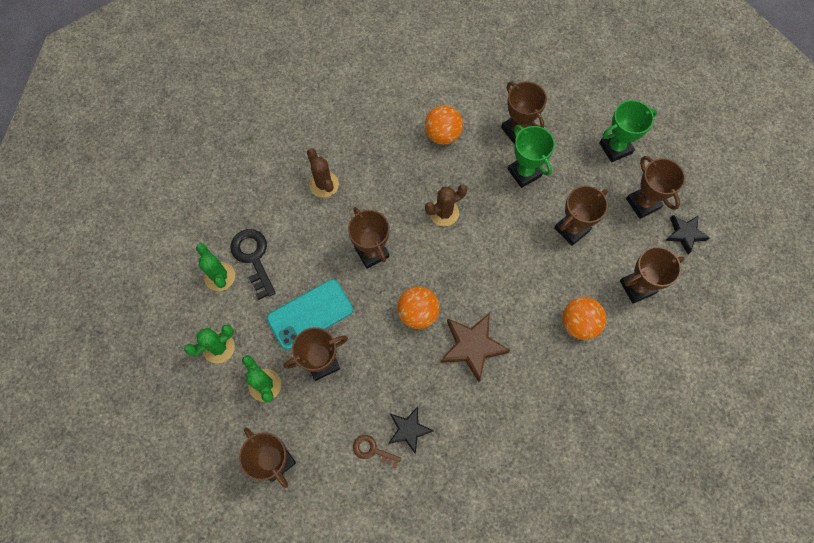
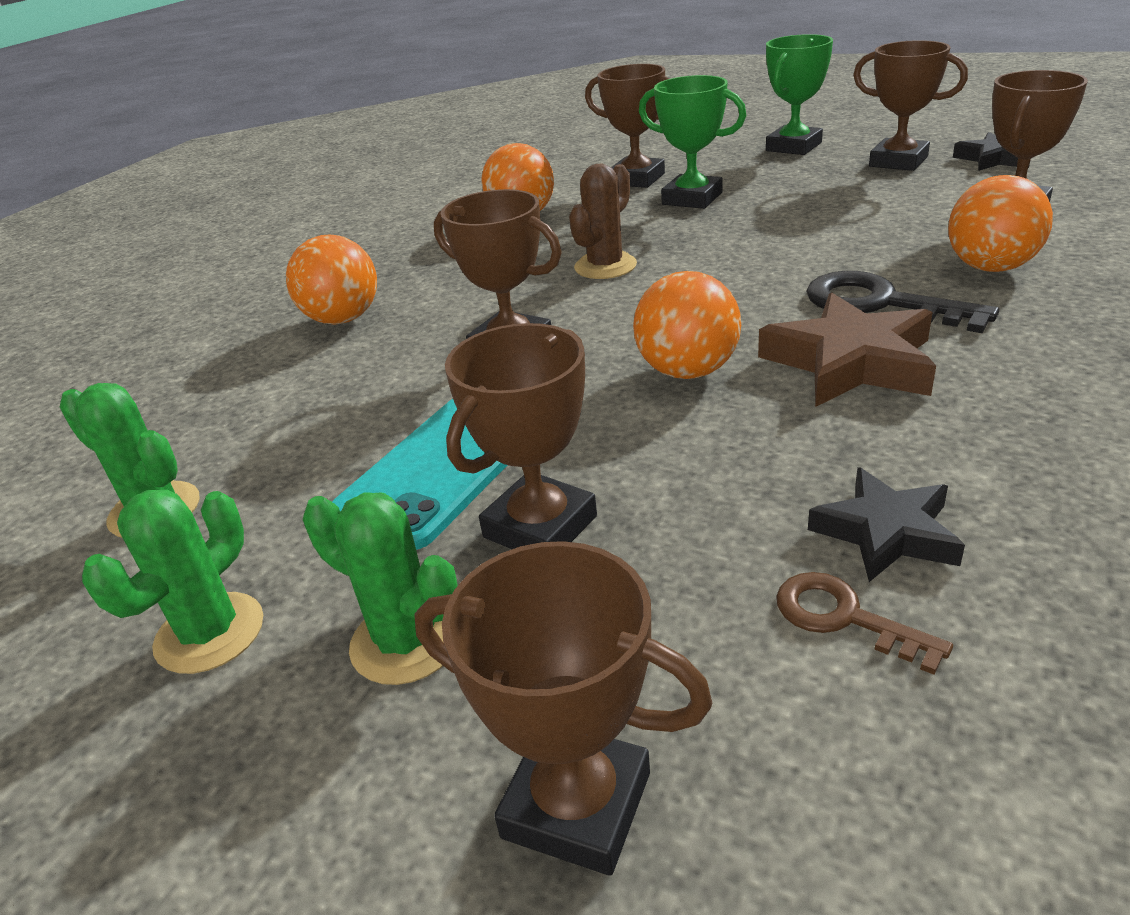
camera: 25 degrees left, 35 degrees down
black key [230,229,276,300] -> black key moved to [806,271,999,333]
brown cactus [307,148,339,198] -> orange ball [286,235,377,325]
brown key [353,435,401,469] -> brown key turned 45 degrees clockwise [776,572,953,675]
brown trophy [554,185,608,246] -> none

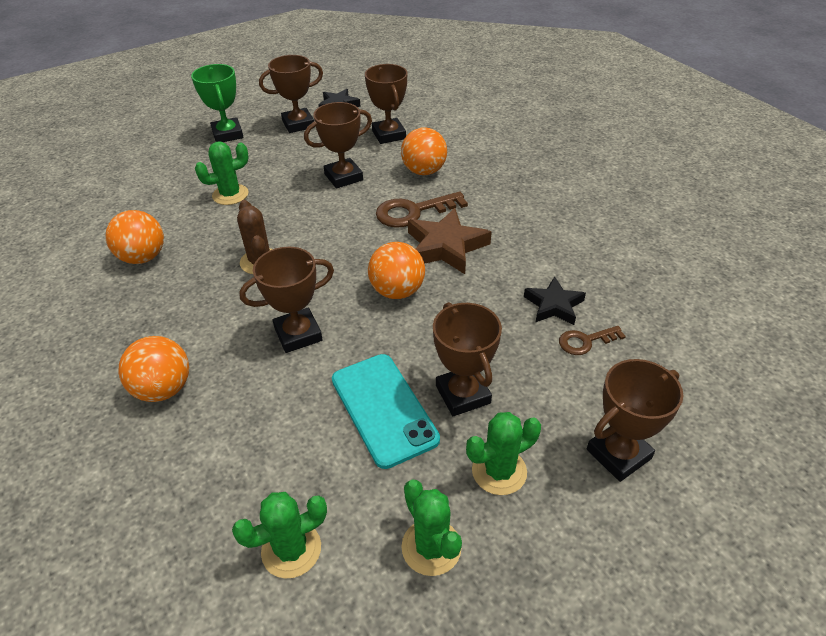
camera: 60 degrees left, 10 degrees up
brown trophy [585,64,670,188] -> brown trophy moved to [304,102,372,189]
green trophy [639,75,746,209] -> green cactus [195,141,249,205]
black key [806,271,999,333] -> brown key [376,191,468,228]

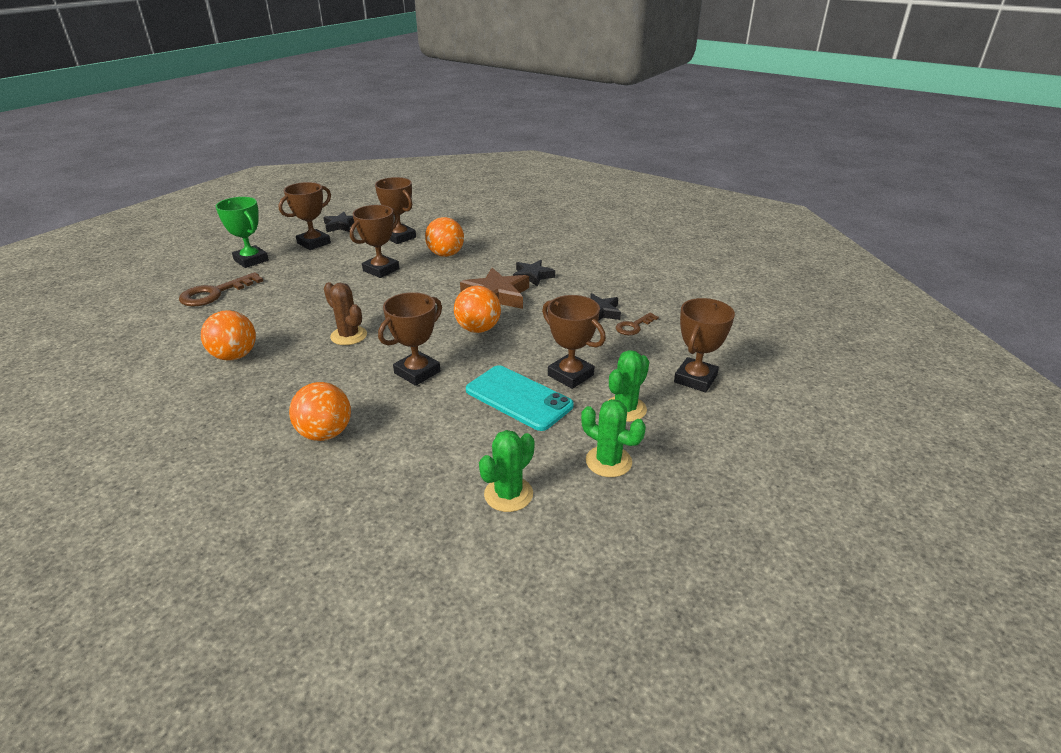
camera: 25 degrees left, 10 degrees down
green cactus [195,141,249,205] -> none
brown key [376,191,468,228] -> brown key moved to [179,272,263,306]
none -> black star [513,260,555,287]

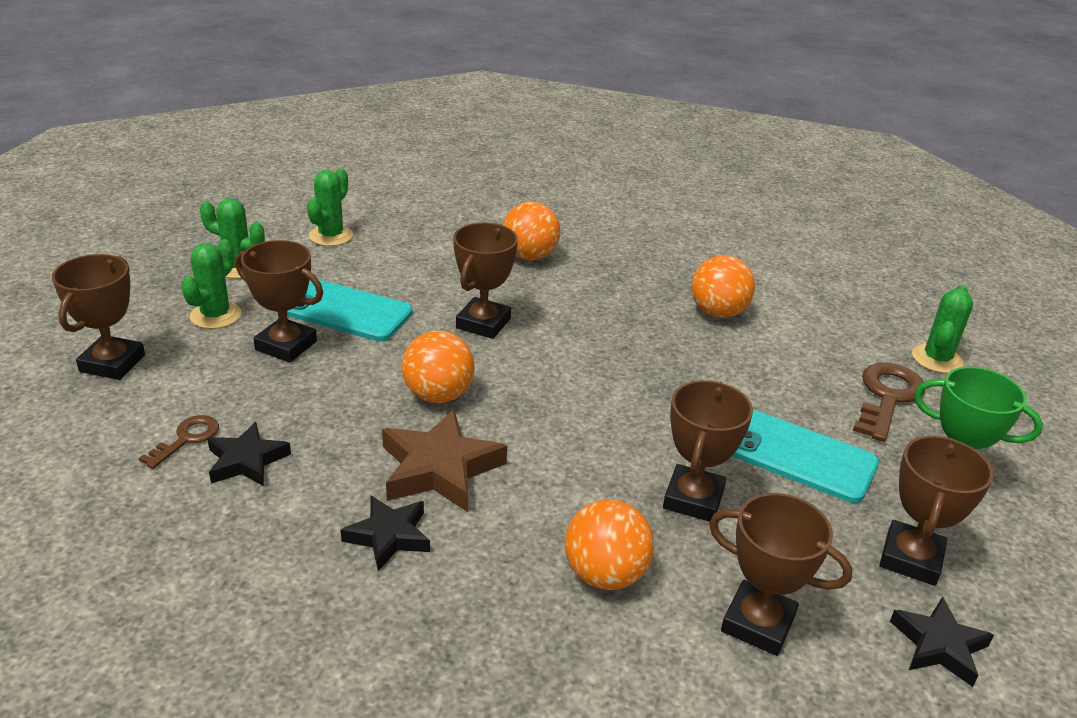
camera: 160 degrees right, 0 degrees up
brown cactus [324,282,367,345] -> none
none -> turquoise phone [732,409,879,503]
none -> green cactus [912,285,973,373]

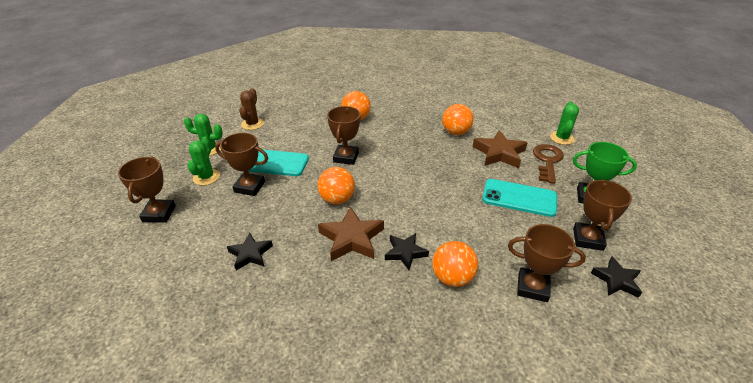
camera: 10 degrees left, 5 degrees up
brown key [139,415,219,469] -> none
green cactus [307,168,353,246] -> brown cactus [239,88,264,130]
black star [341,495,430,571] -> black star moved to [385,233,429,270]
brown trophy [663,380,753,522] -> none
none -> brown star [473,130,528,168]

